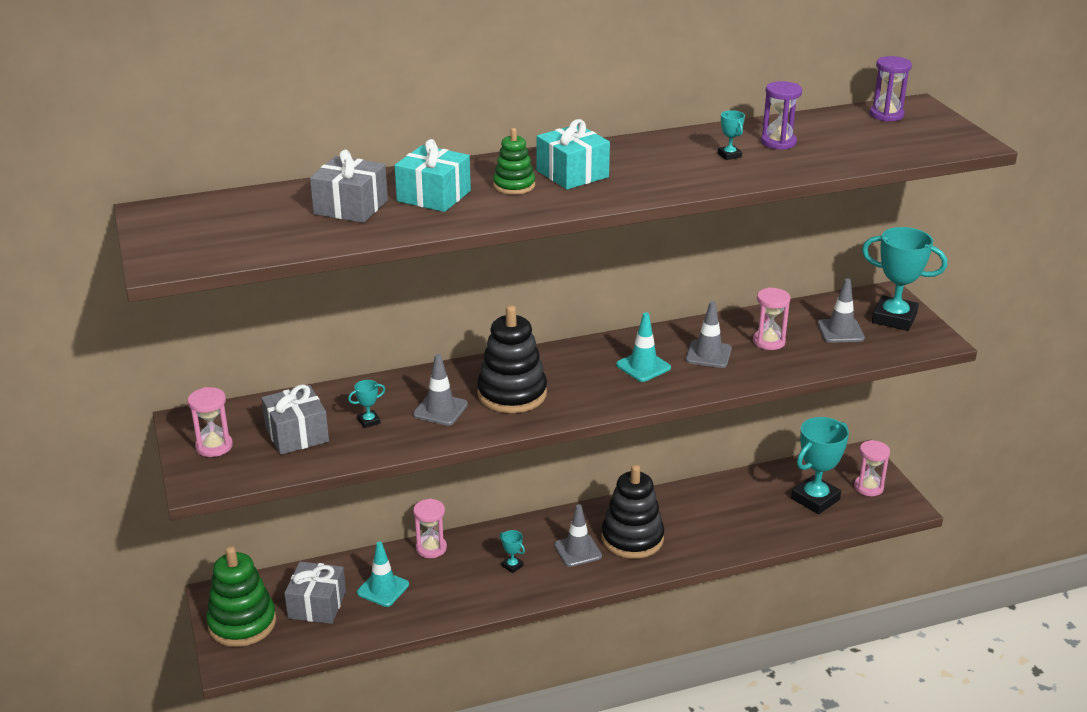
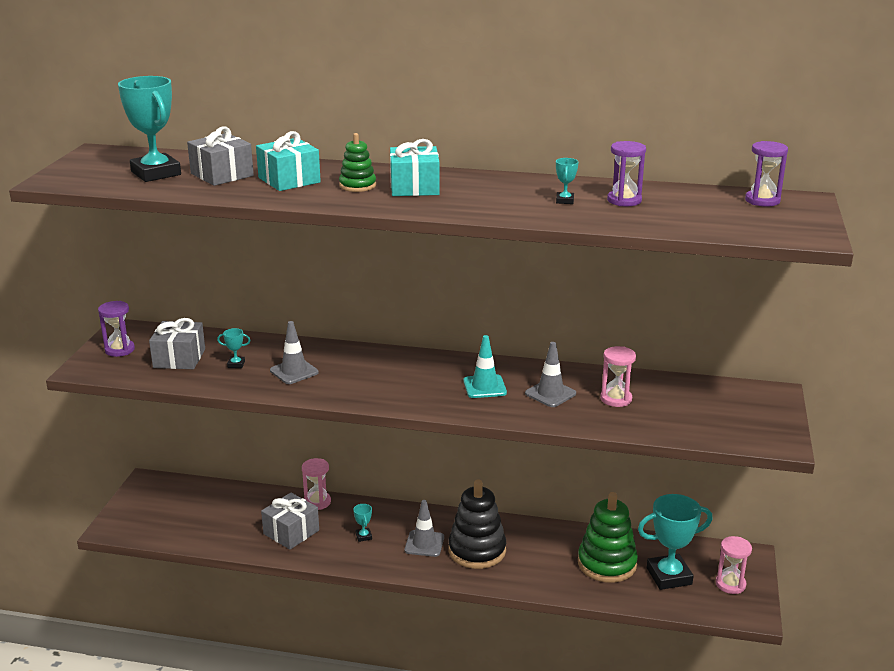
camera: 30 degrees right, 5 degrees down
pink hourglass [188,387,233,457] -> purple hourglass [98,301,135,357]
green stacking toy [206,546,276,647] -> green stacking toy moved to [578,492,638,583]
grey gift [284,562,346,624] -> grey gift moved to [261,493,319,550]
turquoise traffic cone [357,541,409,607] -> none
black stacking toy [477,305,547,413] -> none
grey traffic cone [818,279,865,343] -> none
turquoise trophy [862,227,947,331] -> turquoise trophy moved to [118,76,181,182]

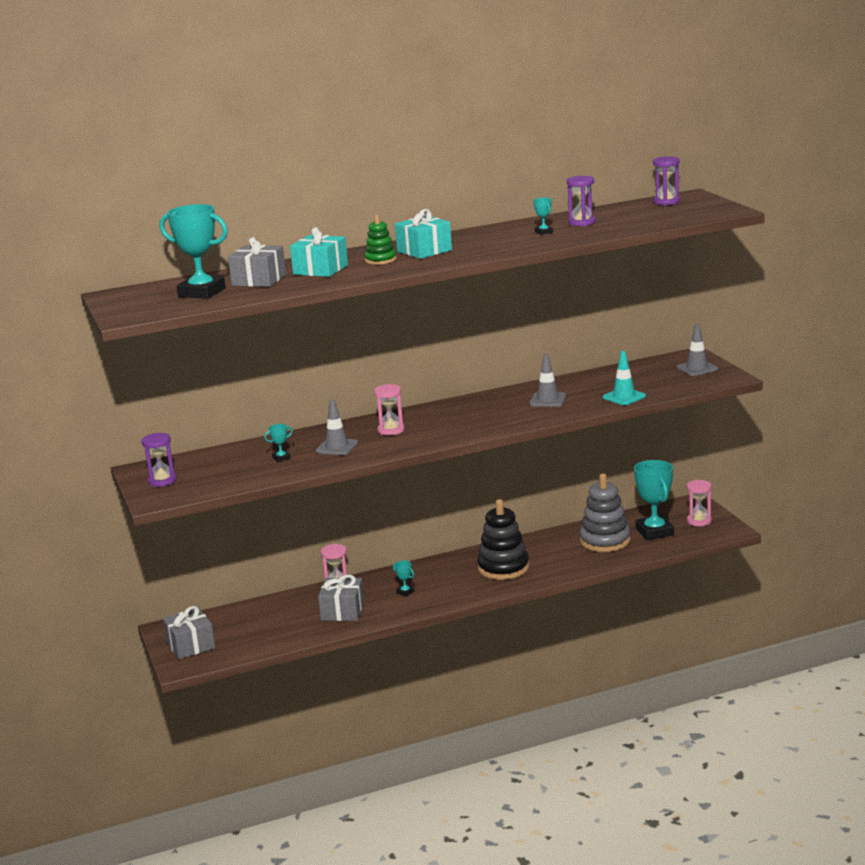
camera: 30 degrees left, 5 degrees down
grey gift [149,318,205,369] -> grey gift moved to [163,606,215,659]
grey traffic cone [405,500,444,557] -> grey traffic cone moved to [677,324,718,376]
turquoise traffic cone [463,335,507,398] -> turquoise traffic cone moved to [602,351,646,405]
green stacking toy [578,492,638,583] -> grey stacking toy [579,473,631,552]
pink hourglass [600,346,636,407] -> pink hourglass moved to [374,384,405,435]
turquoise trophy [638,494,712,590] -> turquoise trophy turned 60 degrees counterclockwise [634,460,674,540]

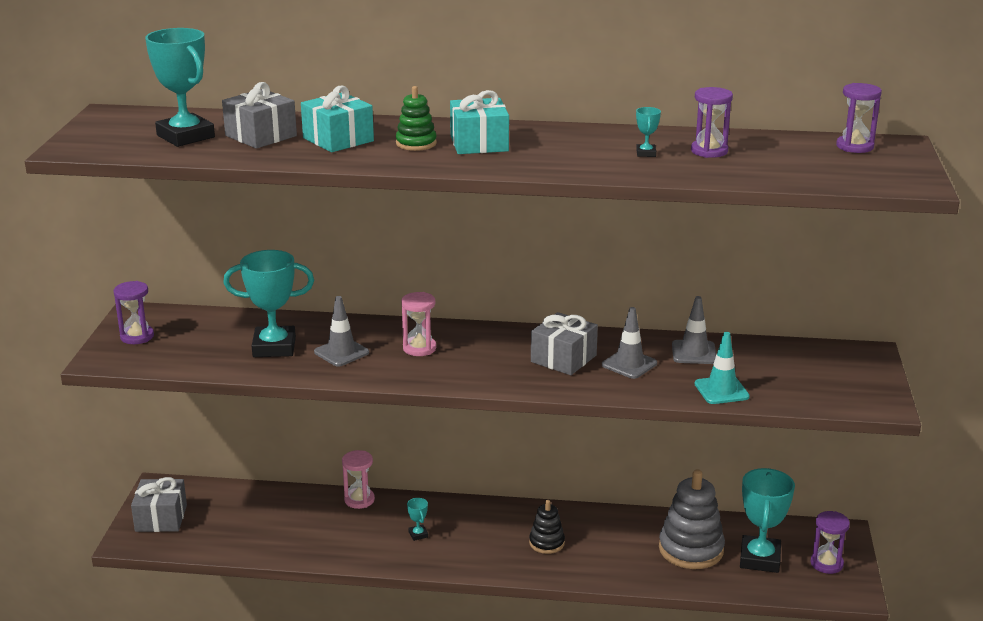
camera: 25 degrees right, 5 degrees up
turquoise trophy [264,424,293,462] -> turquoise trophy [223,250,314,357], size x2.37
grey gift [318,575,364,621] -> grey gift moved to [531,312,598,375]
black stacking toy [477,499,529,580] -> black stacking toy [529,500,565,554], size x0.55
grey traffic cone [677,324,718,376] -> grey traffic cone moved to [672,296,716,364]
pink hourglass [687,480,712,526] -> purple hourglass [811,511,850,574]

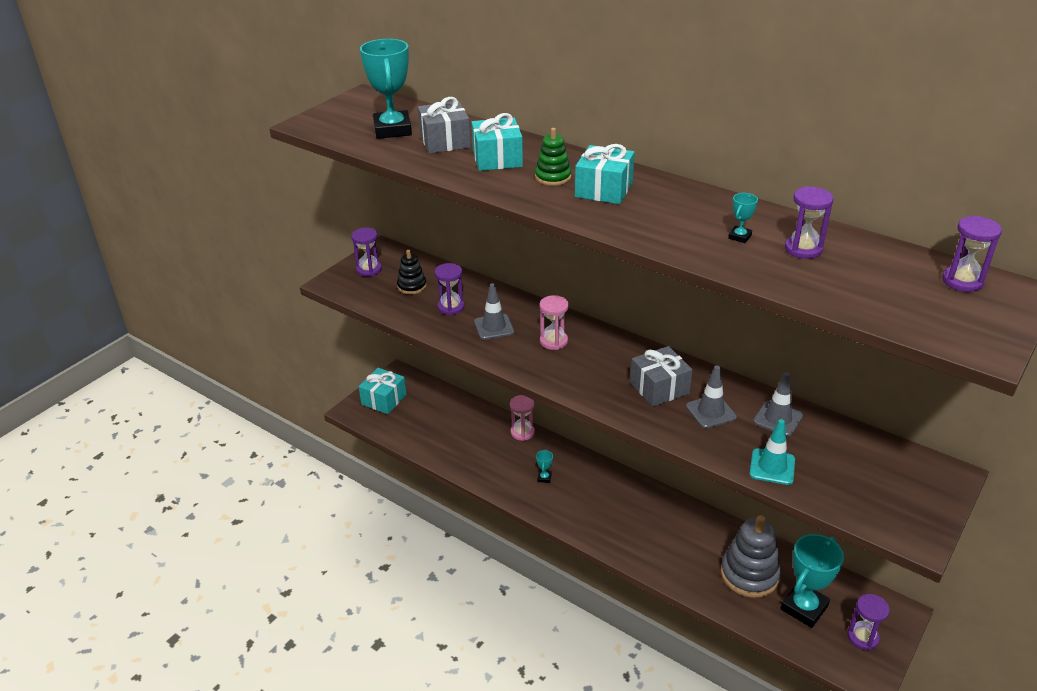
camera: 30 degrees right, 10 degrees up
grey gift [131,477,187,532] -> turquoise gift [359,368,407,414]
turquoise trophy [223,250,314,357] -> purple hourglass [435,263,464,315]
black stacking toy [529,500,565,554] -> black stacking toy moved to [397,250,427,295]

